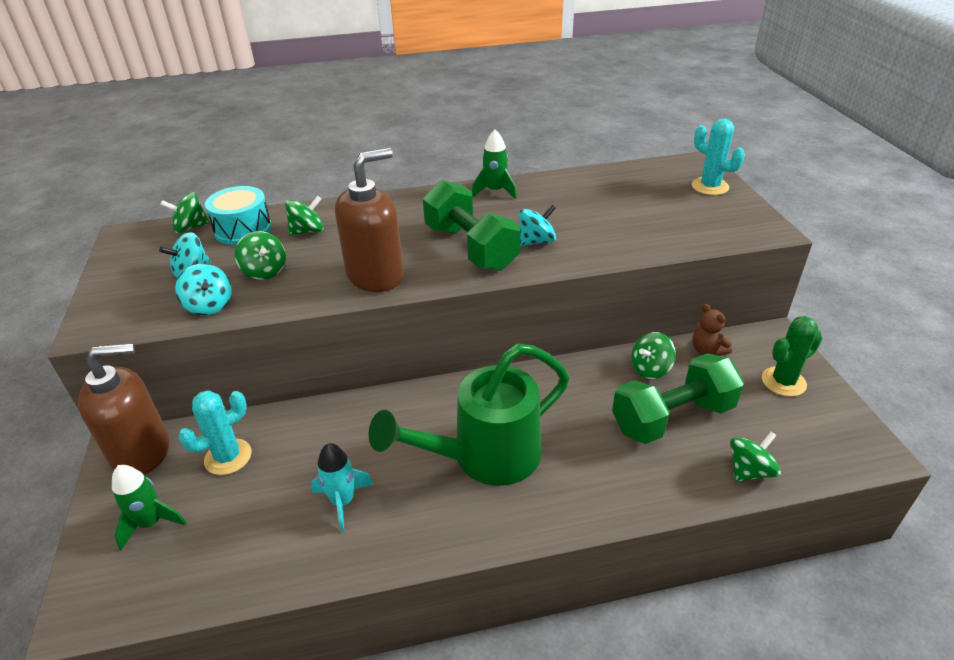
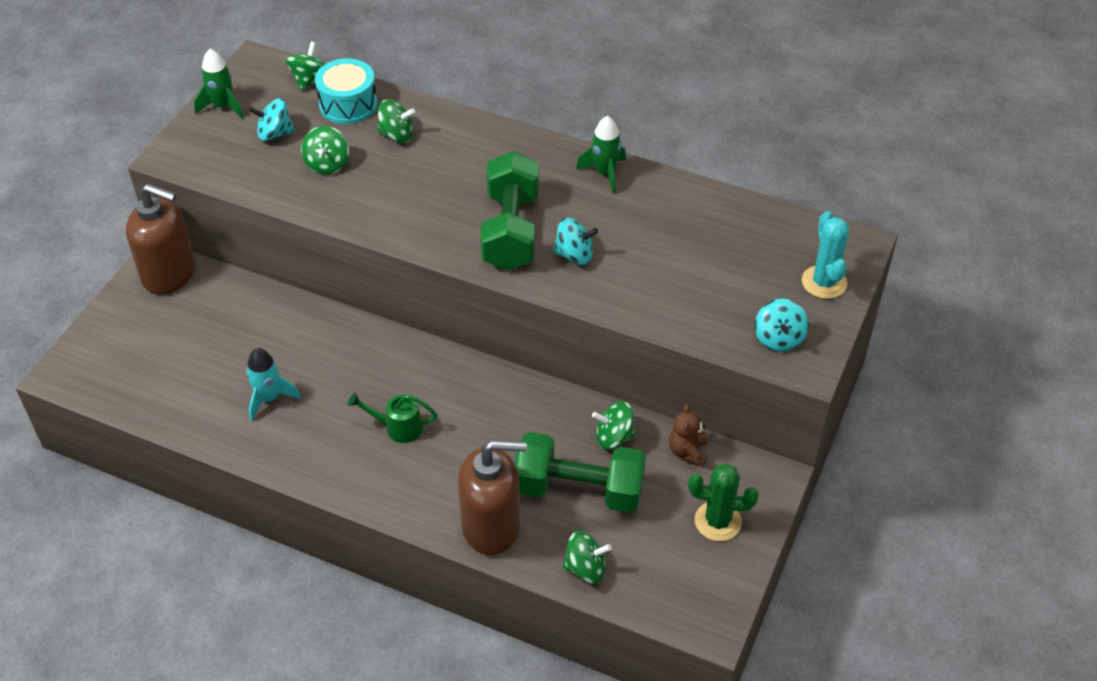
camera: 35 degrees right, 10 degrees up
green rocket [112,465,187,550] -> green rocket moved to [194,49,244,119]
green spinning top [160,192,210,233] -> green spinning top turned 90 degrees clockwise [285,42,325,91]
turquoise spinning top [175,264,232,315] -> turquoise spinning top moved to [755,299,809,352]
turquoise cactus [178,390,252,475] -> none
brown soap dispenser [335,148,404,292] -> brown soap dispenser moved to [458,440,527,555]
green watering can [369,343,570,485] -> green watering can [348,393,437,443], size x0.43

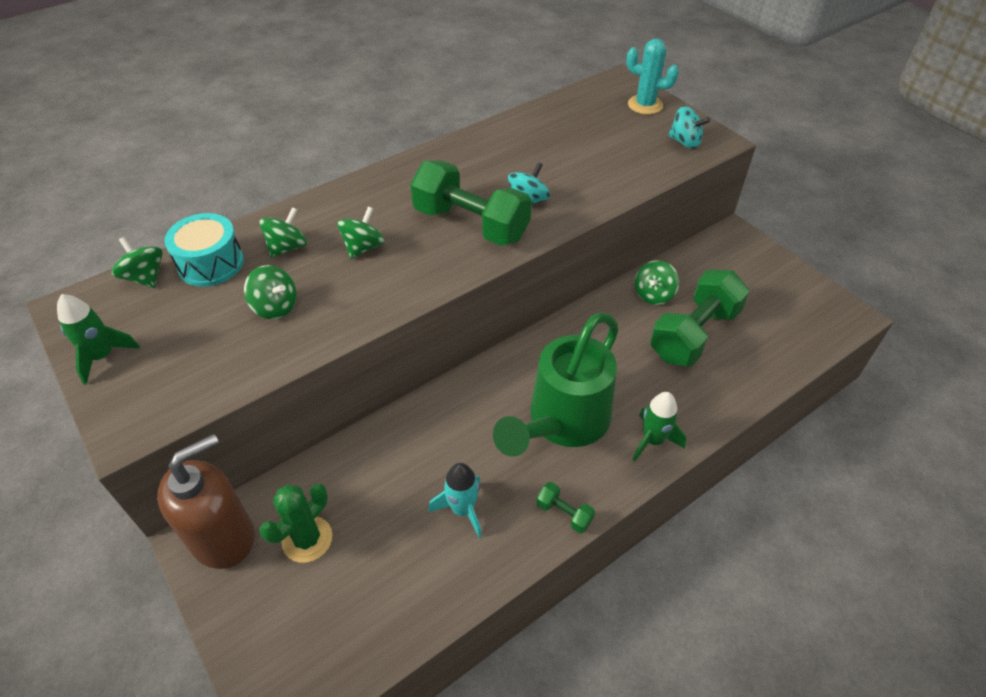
camera: 60 degrees left, 0 degrees up
turquoise spinning top [248,98,295,141] -> none
green watering can [348,393,437,443] -> green watering can [493,312,618,457], size x2.30
brown soap dispenser [458,440,527,555] -> none
green spinning top [562,531,612,584] -> green spinning top moved to [337,207,385,259]
green rocket [576,116,626,194] -> green rocket moved to [633,392,686,461]
brown teddy bear [669,404,707,467] -> none
green cactus [688,464,759,541] -> green cactus moved to [260,484,332,563]
none -> green dumbbell [536,482,595,533]

